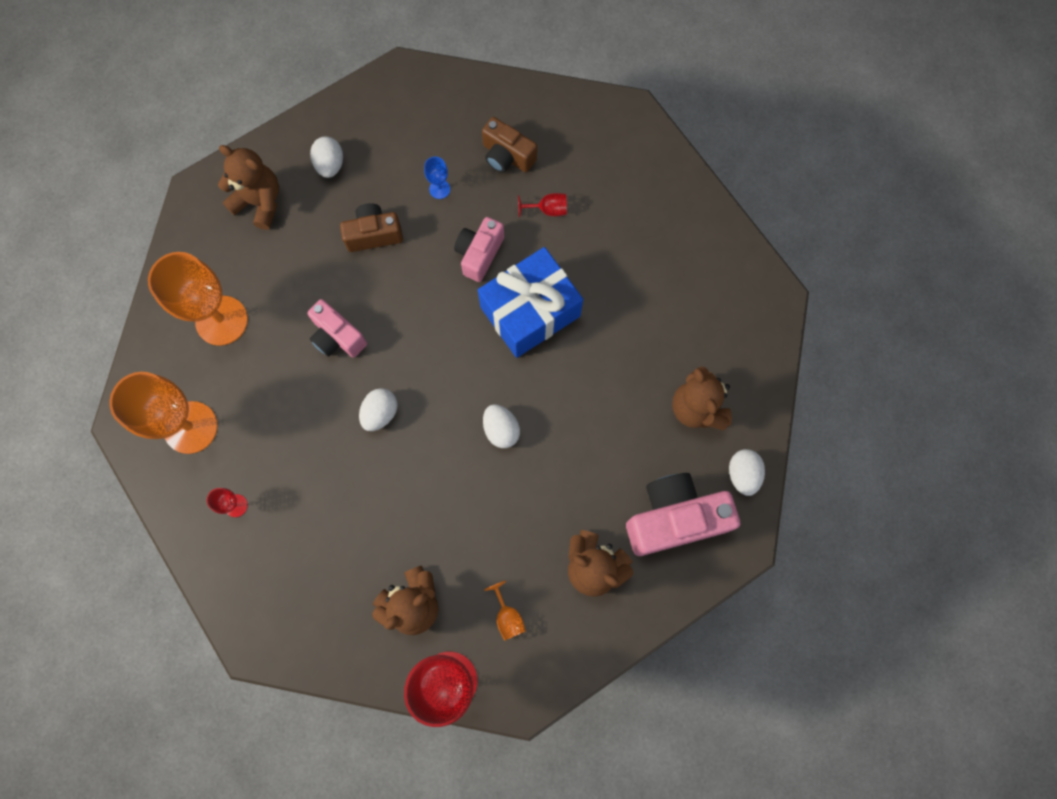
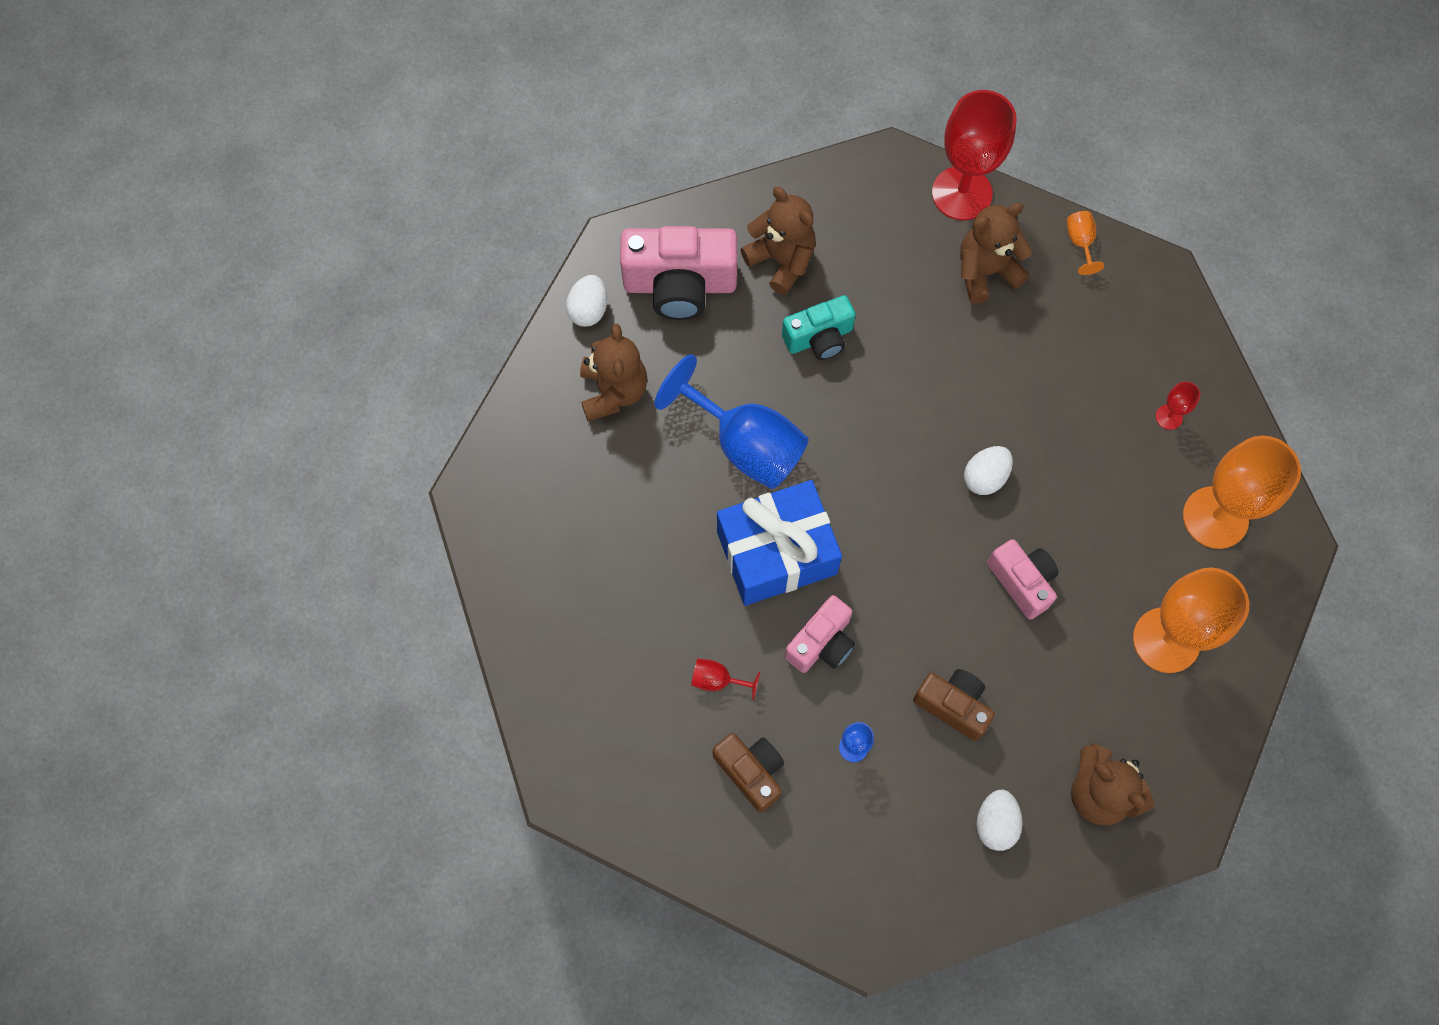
camera: 165 degrees left, 5 degrees down
brown camera [340,203,403,252] -> brown camera turned 150 degrees counterclockwise [913,669,995,741]
white egg [483,404,520,448] -> none
orange goblet [484,581,526,641] -> orange goblet moved to [1067,211,1104,275]
none -> blue goblet [654,354,809,489]
none -> turquoise camera [782,295,855,360]

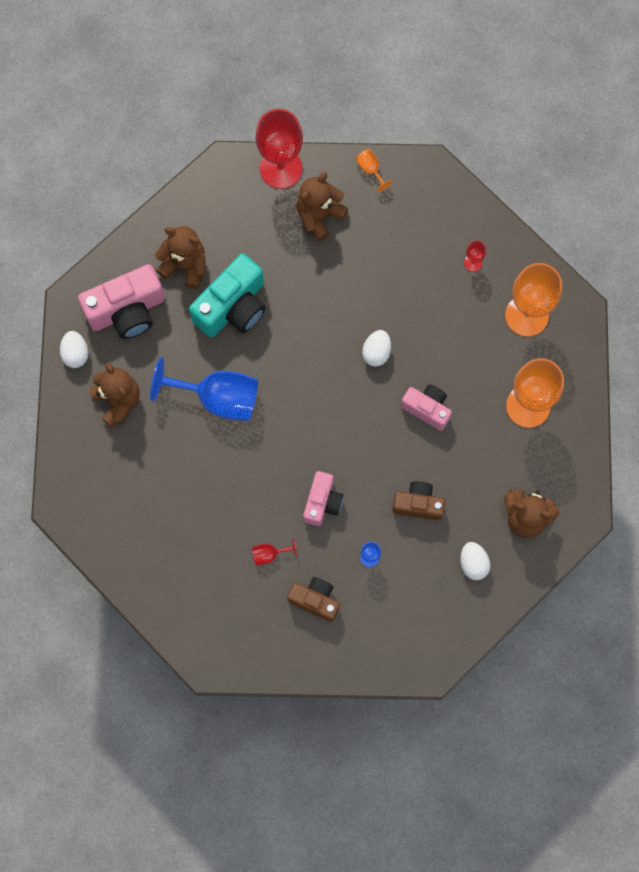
camera: 25 degrees left, 5 degrees up
blue gift [717,480,842,606] -> none
turquoise camera [782,295,855,360] -> turquoise camera [189,254,266,337], size x1.64

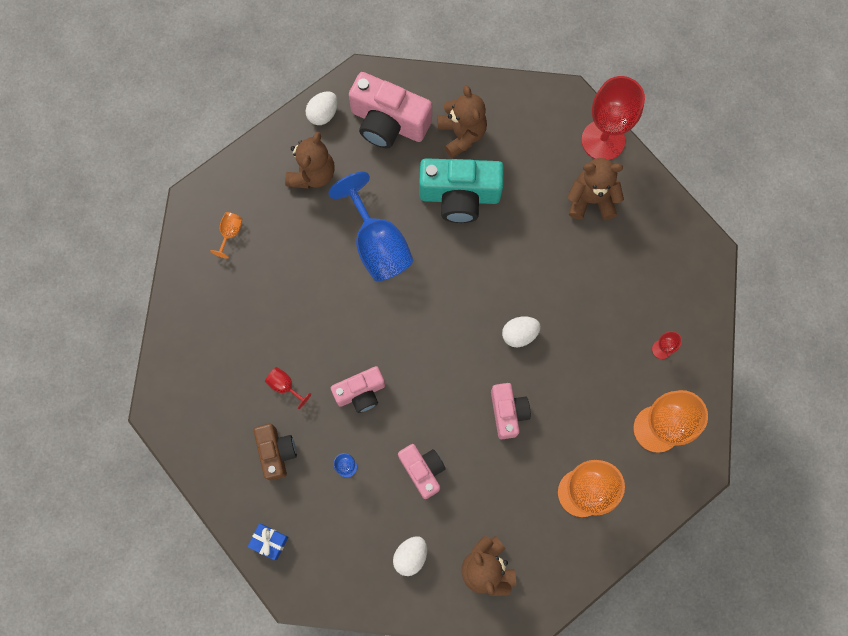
camera: 50 degrees right, 0 degrees up
orange goblet [356,149,393,192] -> orange goblet moved to [210,212,242,259]
brown camera [393,481,445,520] -> pink camera [398,444,445,499]
none -> blue gift [248,524,288,560]

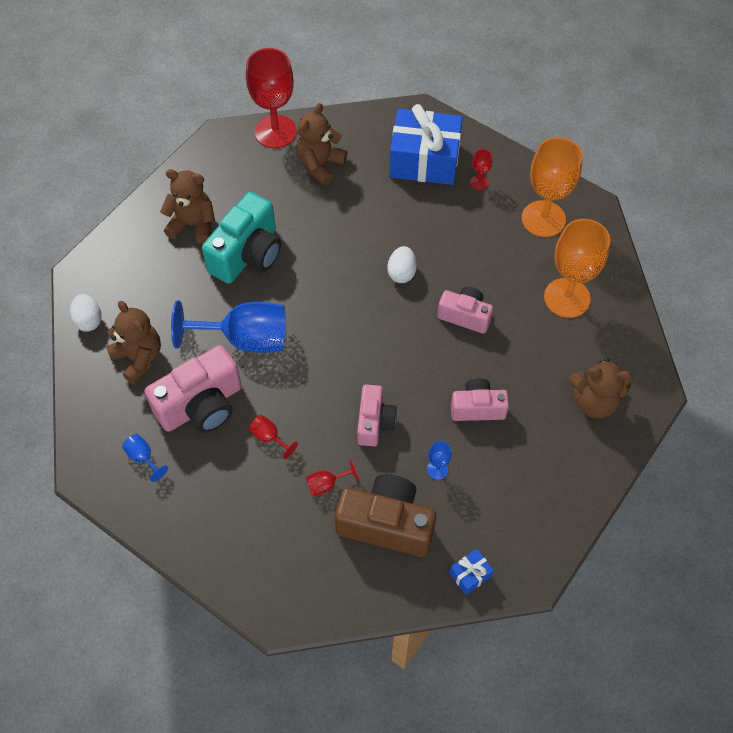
camera: 60 degrees left, 15 degrees down
orange goblet [210,212,242,259] -> blue goblet [122,434,168,482]
brown camera [254,424,297,481] -> brown camera [335,474,436,557], size x1.64
pink camera [349,72,432,148] -> pink camera moved to [145,345,242,433]
white egg [393,536,427,576] -> none
none -> red goblet [249,415,298,459]
none -> blue gift [390,104,463,185]

